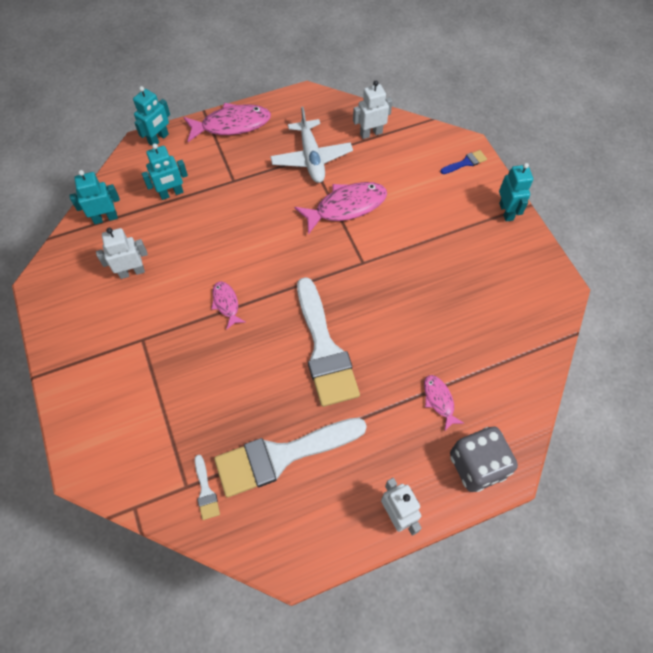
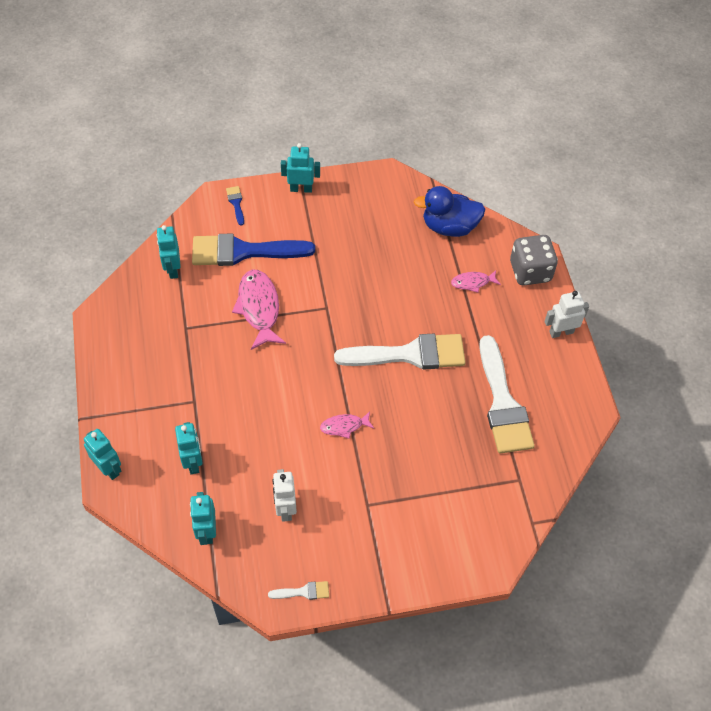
camera: 80 degrees left, 5 degrees down
pink fish [184,103,271,142] -> none
white brush [195,455,220,520] -> white brush moved to [268,581,329,600]
white plane [270,107,353,183] -> none
white robot [353,81,393,139] -> turquoise robot [157,225,181,279]
none -> blue brush [192,234,315,266]
none -> blue duck [414,186,486,237]

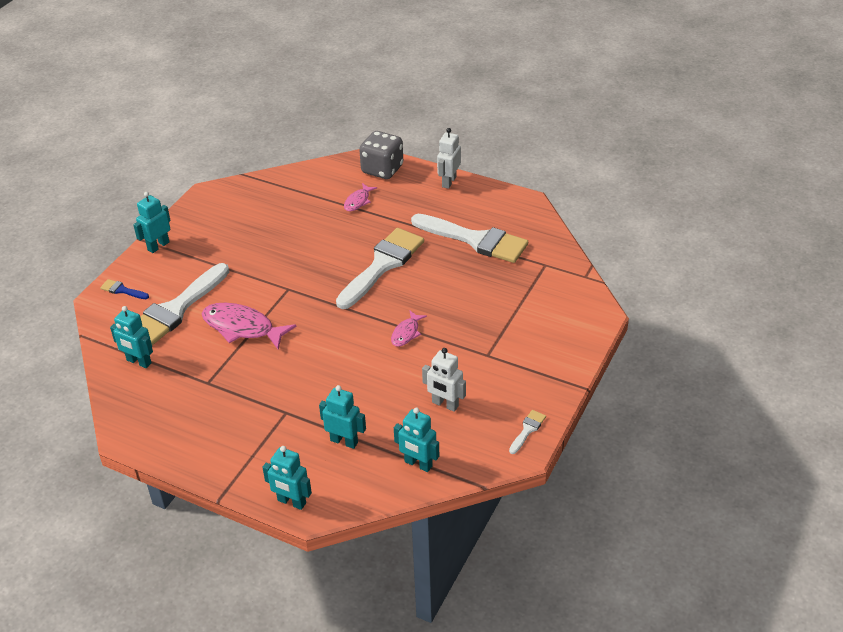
camera: 50 degrees left, 15 degrees down
turquoise robot [84,429,121,480] -> turquoise robot turned 150 degrees counterclockwise [262,446,312,510]
blue brush [192,234,315,266] -> white brush [140,263,229,345]
blue duck [414,186,486,237] -> none

